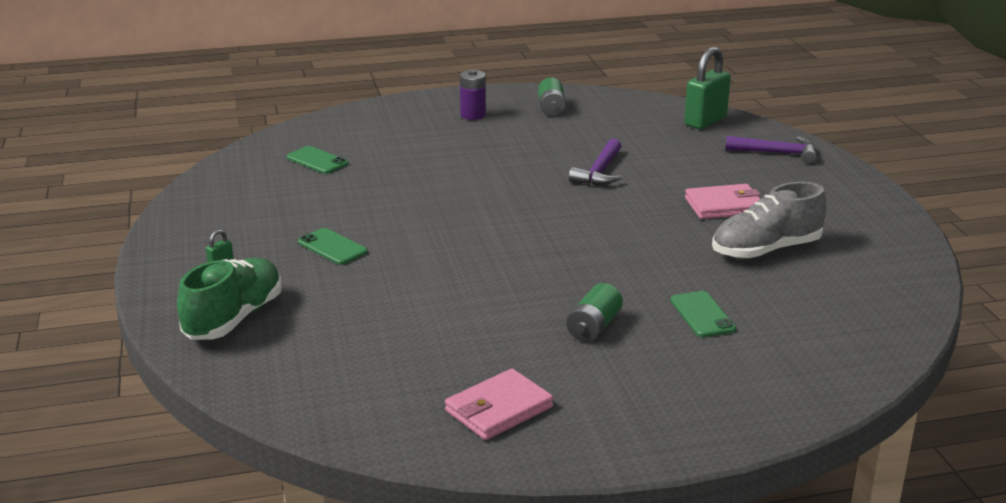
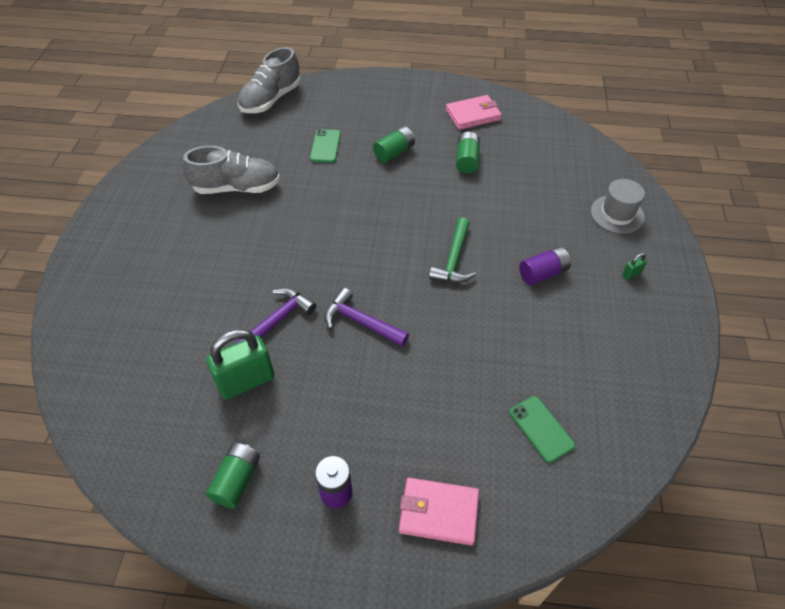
camera: 160 degrees left, 25 degrees up
green shoe [177,258,282,340] -> grey hat [591,179,645,234]
green phone [298,228,368,265] -> purple battery [519,247,571,285]
green padlock [684,47,731,129] -> green padlock moved to [206,329,275,400]
pink wallet [685,184,761,219] -> pink wallet moved to [399,478,479,546]
purple hammer [725,136,817,164] -> purple hammer moved to [324,288,409,347]
none -> grey shoe [238,47,301,113]
none -> green hammer [429,217,476,283]
none -> green battery [456,132,480,174]

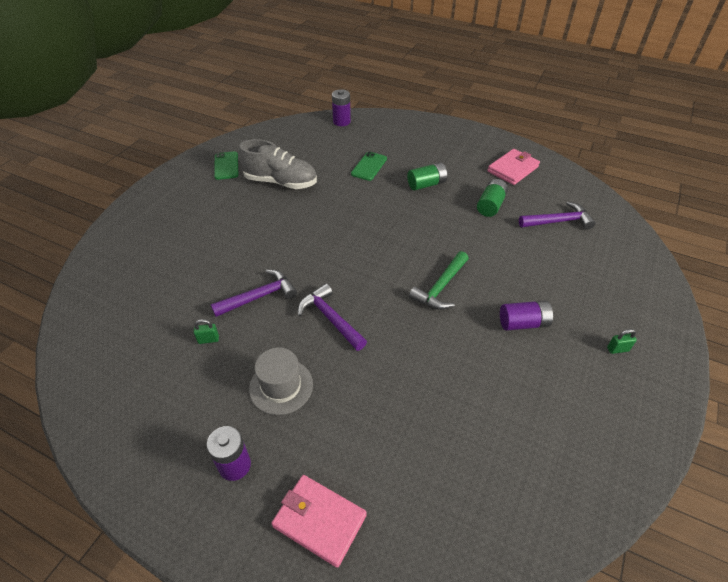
camera: 20 degrees right, 5 degrees down
green padlock [206,329,275,400] -> green padlock [194,319,219,344], size x0.40
green battery [206,443,260,508] -> none
grey shoe [238,47,301,113] -> purple battery [332,89,351,126]
pink wallet [446,95,502,130] -> pink wallet turned 45 degrees counterclockwise [487,149,540,185]
green phone [509,396,575,463] -> green phone moved to [214,151,238,180]
grey hat [591,179,645,234] -> grey hat moved to [249,348,313,415]
none -> purple hammer [519,201,596,230]

